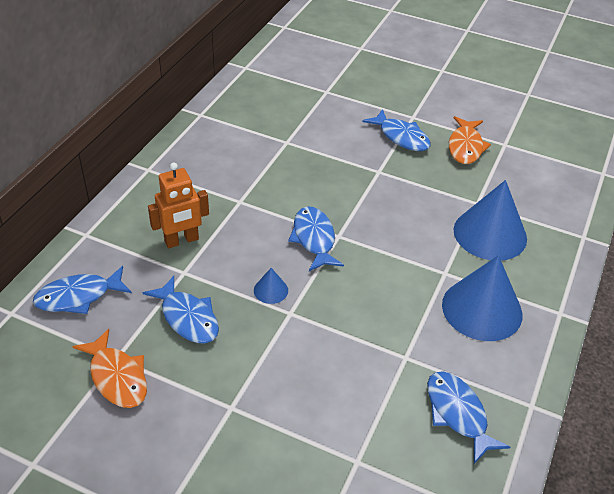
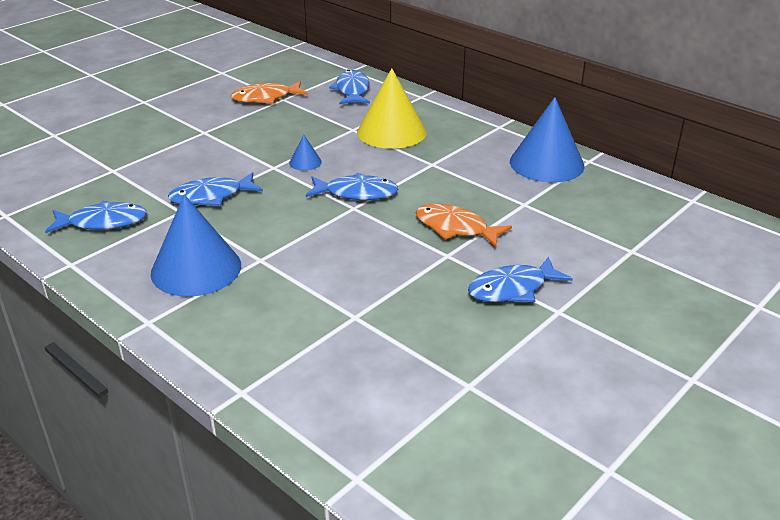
camera: 110 degrees right, 10 degrees down
blue fish [143,276,219,343] -> blue fish moved to [168,172,263,206]
orange robot [148,162,209,248] -> yellow cone [357,68,427,149]
orange fish [449,116,491,164] -> orange fish moved to [416,204,512,247]
blue cone [454,180,527,260] -> blue cone moved to [510,97,585,183]

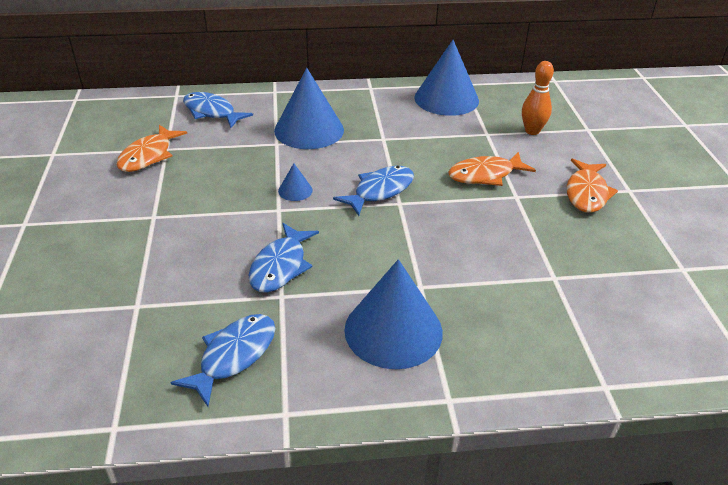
camera: 50 degrees left, 5 degrees up
yellow cone [357,68,427,149] -> blue cone [274,68,344,149]
blue fish [468,256,573,302] -> orange fish [567,158,618,213]
none -> orange bowling pin [522,61,554,135]

